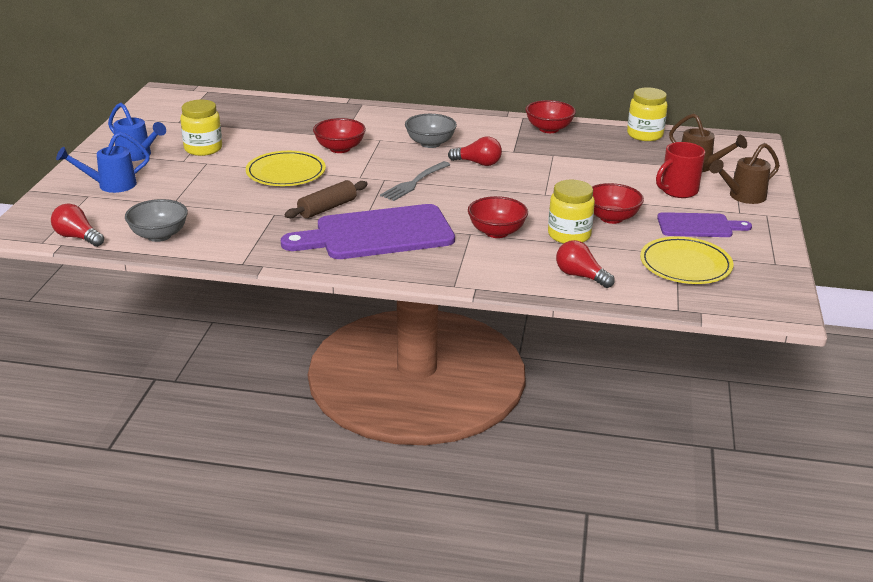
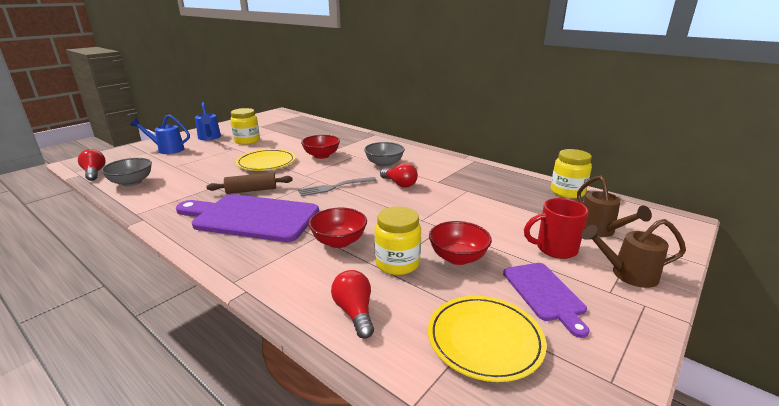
camera: 30 degrees right, 5 degrees down
red bowl [525,100,576,133] -> none
purple cutting board [657,212,752,237] -> purple cutting board turned 45 degrees clockwise [503,263,590,338]

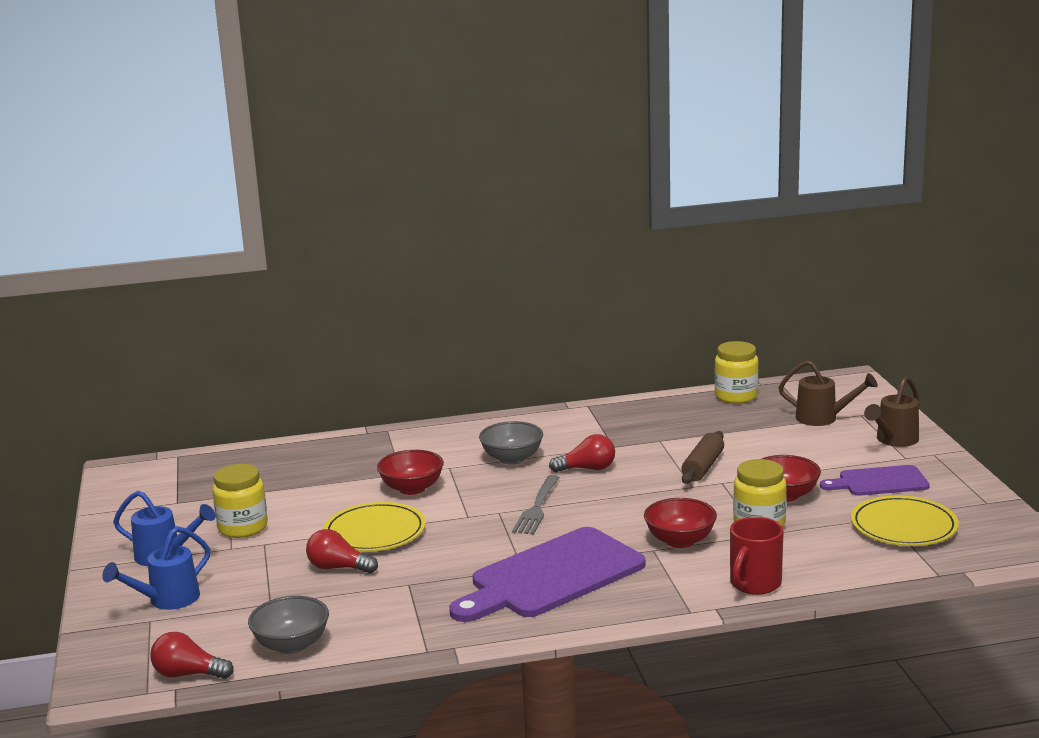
camera: 50 degrees left, 5 degrees down
brown rolling pin [206,173,293,194] -> brown rolling pin moved to [681,431,724,484]
red light bulb [331,270,374,339] -> red light bulb moved to [306,529,378,573]
purple cutting board [503,263,590,338] -> purple cutting board turned 150 degrees clockwise [820,465,930,496]
red mug [524,198,589,259] -> red mug moved to [730,517,784,595]

